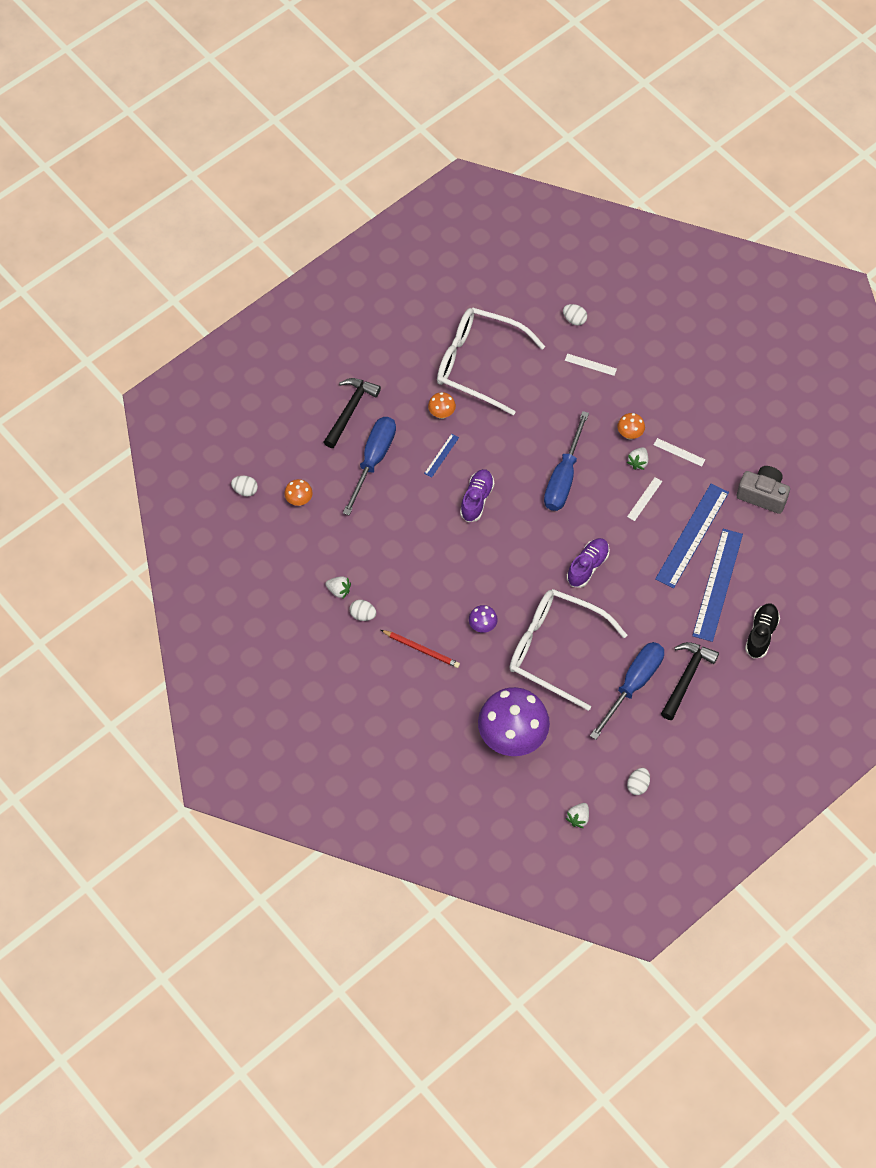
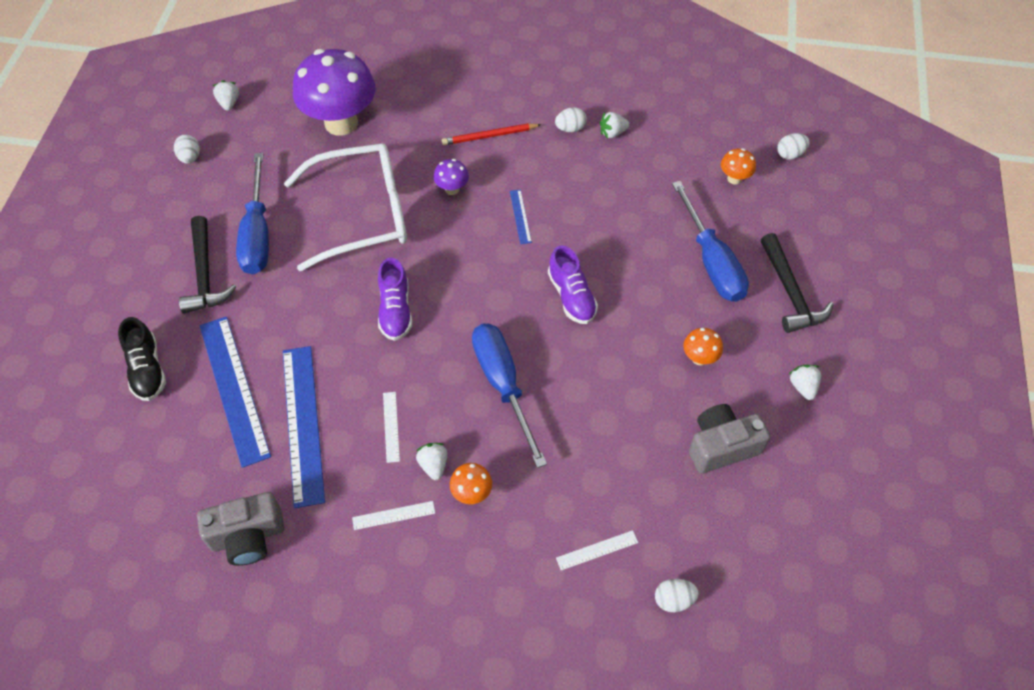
camera: 140 degrees right, 5 degrees down
blue ruler [424,434,459,478] -> blue ruler moved to [510,189,532,244]
white glasses [437,307,545,415] -> grey camera [689,404,770,474]
none -> white strawberry [788,365,821,400]

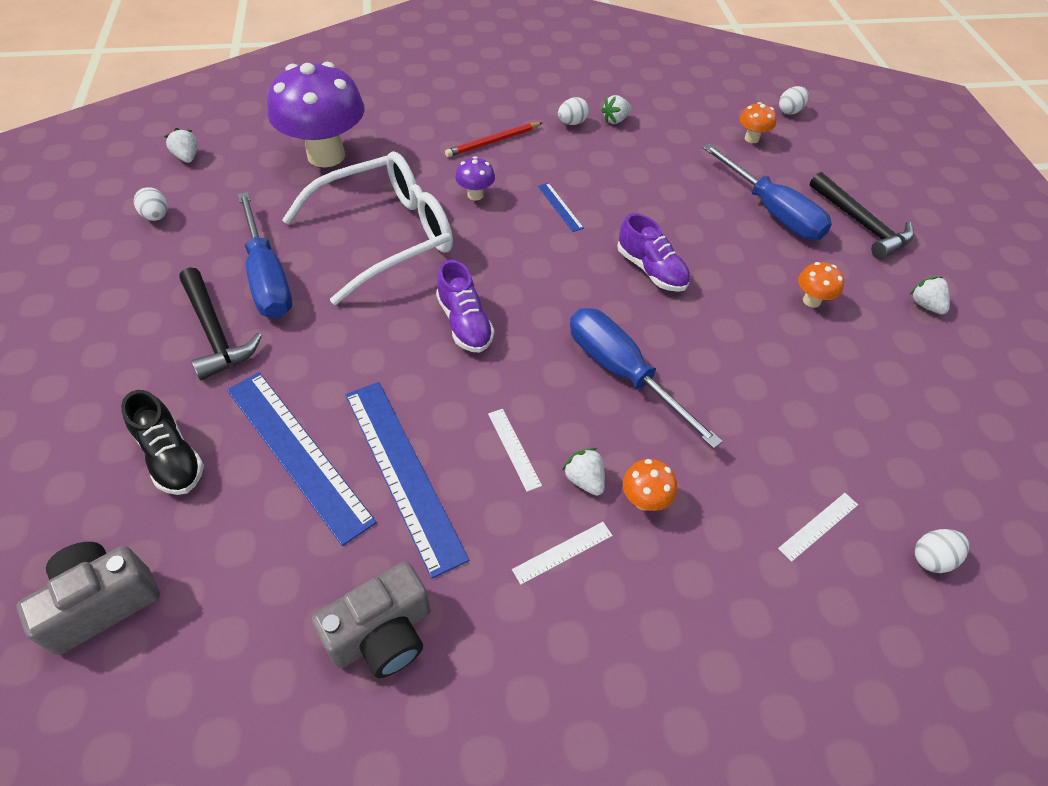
camera: 20 degrees left, 5 degrees down
grey camera [689,404,770,474] -> grey camera moved to [17,542,160,655]

